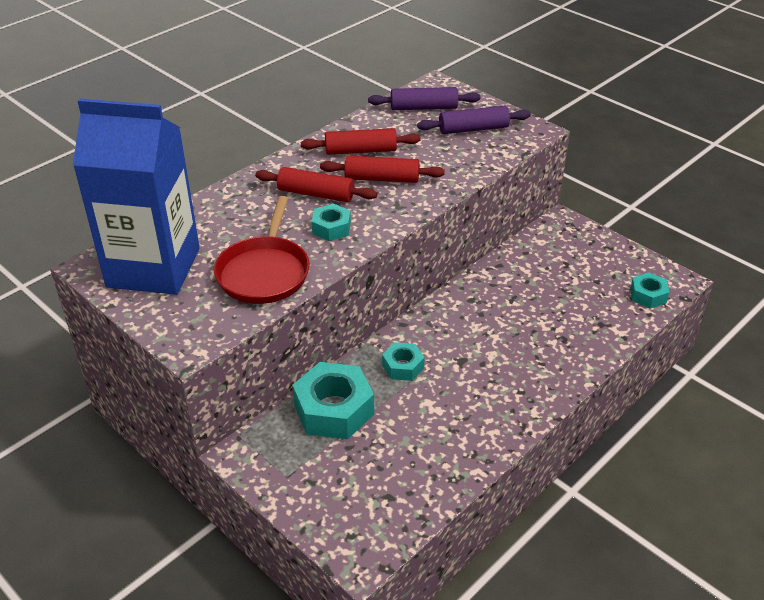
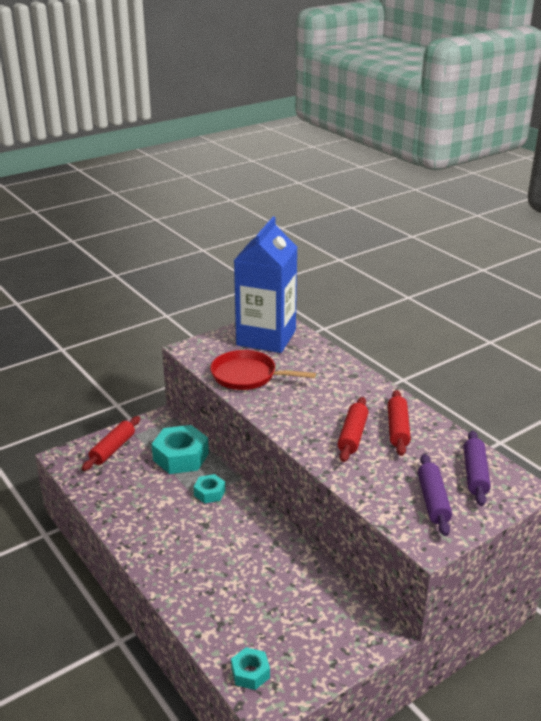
camera: 100 degrees right, 10 degrees down
red rolling pin [255,167,377,202] -> red rolling pin moved to [82,416,140,471]
turquoise nut [312,203,351,241] -> none

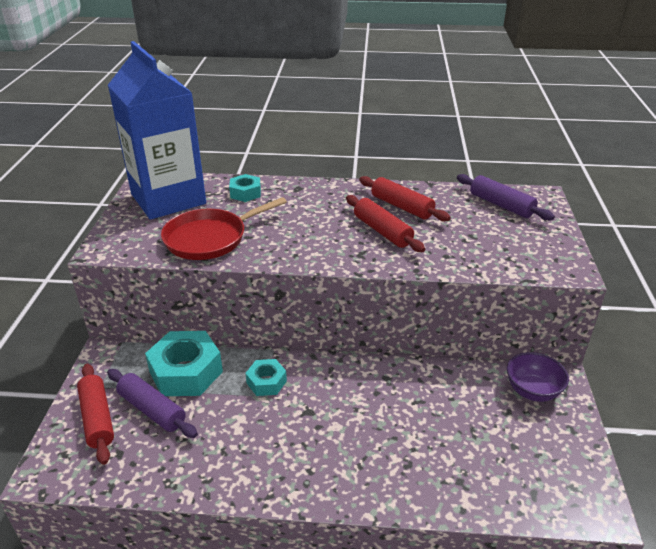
camera: 50 degrees left, 5 degrees up
turquoise nut [231,647,270,690] -> turquoise nut moved to [229,174,261,202]
purple rolling pin [418,454,452,536] -> purple rolling pin moved to [107,369,198,438]
none -> purple bowl [507,352,569,402]

